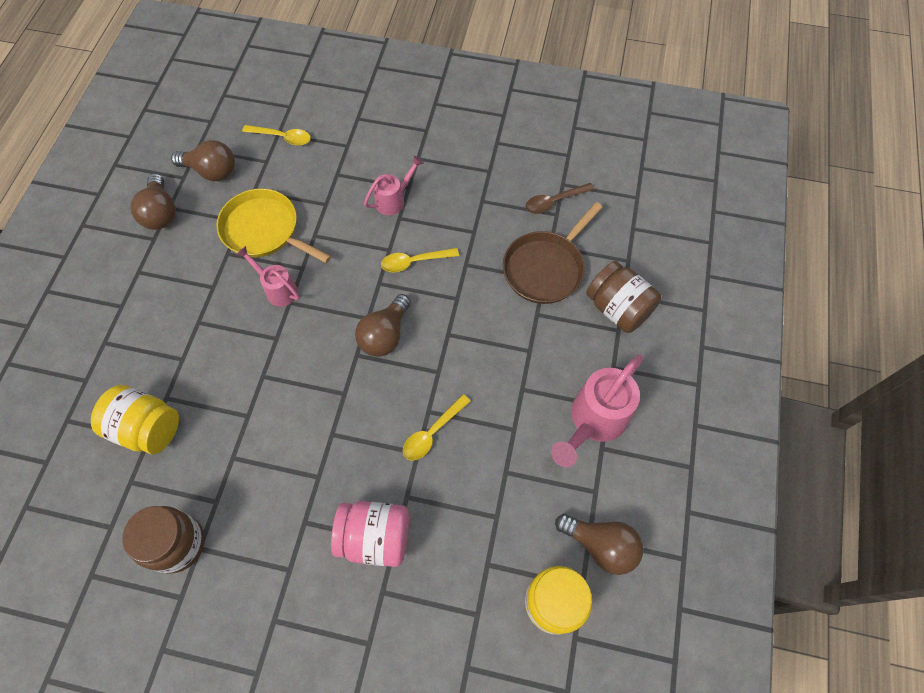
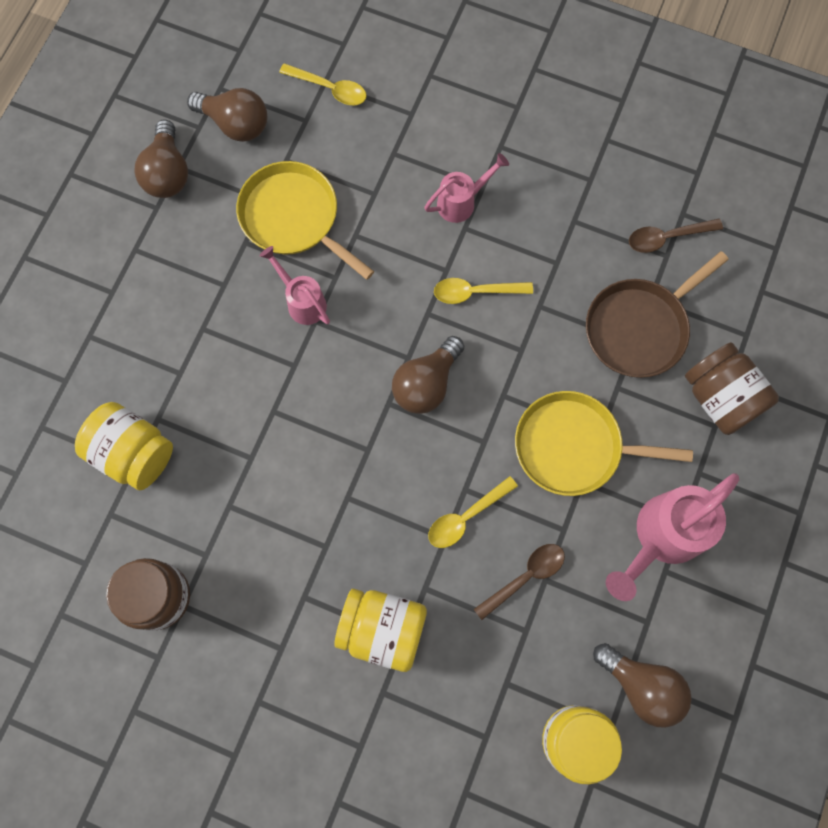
camera: 10 degrees right, 10 degrees up
pink jar [331,501,409,567] -> yellow jar [334,588,427,672]
none -> brown spoon [474,544,565,620]
none -> yellow pan [515,391,693,496]

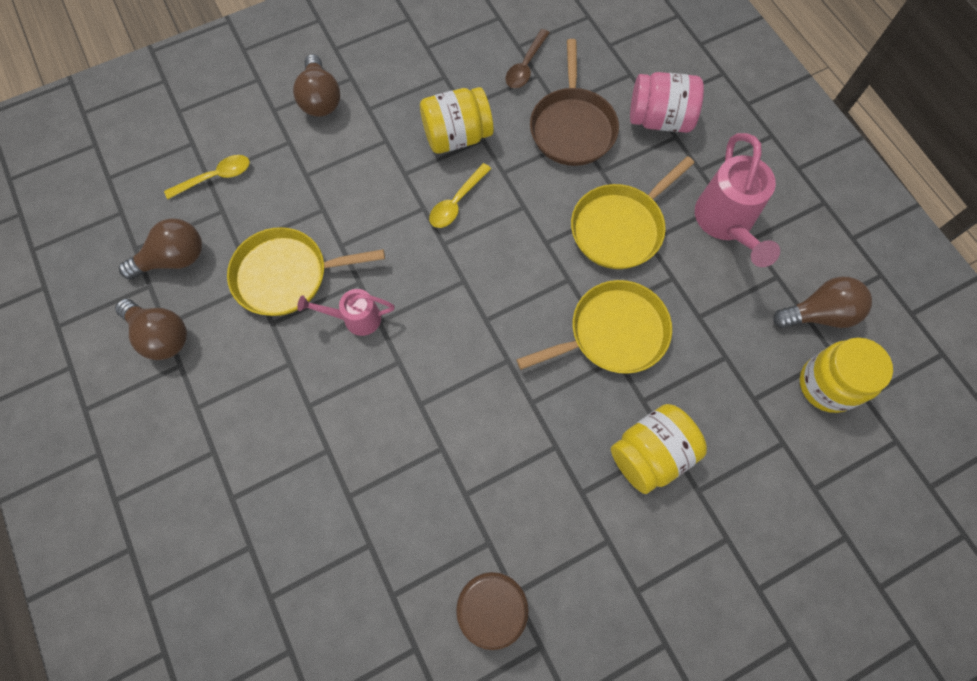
camera: 50 degrees left, 5 degrees down
yellow jar [75,402,173,490] -> yellow jar moved to [420,87,494,154]
brown light bulb [392,336,464,414] -> brown light bulb moved to [293,54,340,117]
pink watering can [424,153,509,223] -> none
yellow spoon [428,476,518,548] -> yellow pan [516,280,672,374]
brown spoon [474,544,565,620] -> none
brown jar [685,342,779,435] -> pink jar [630,72,704,133]

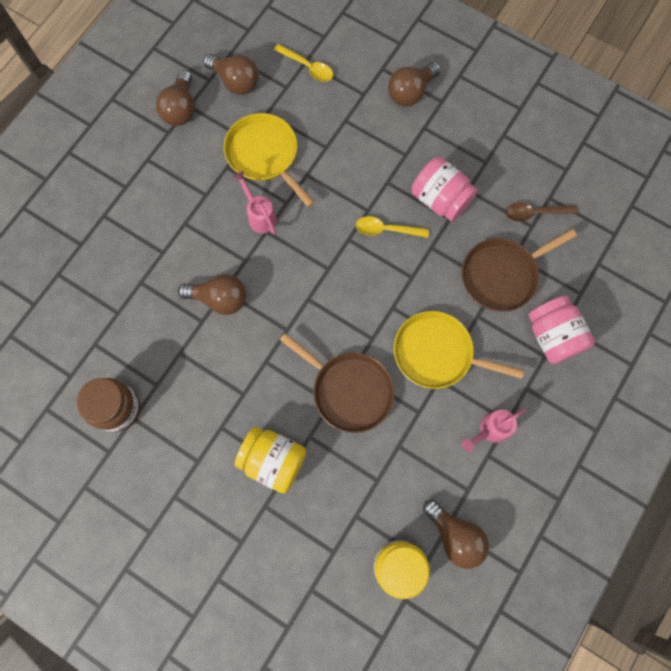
camera: 60 degrees right, 5 degrees up
yellow jar [420,87,494,154] -> pink jar [411,157,478,222]
yellow pan [516,280,672,374] -> brown pan [280,333,395,433]
pink watering can [695,133,780,267] -> pink watering can [462,408,526,452], size x0.58
none -> brown light bulb [178,274,246,315]

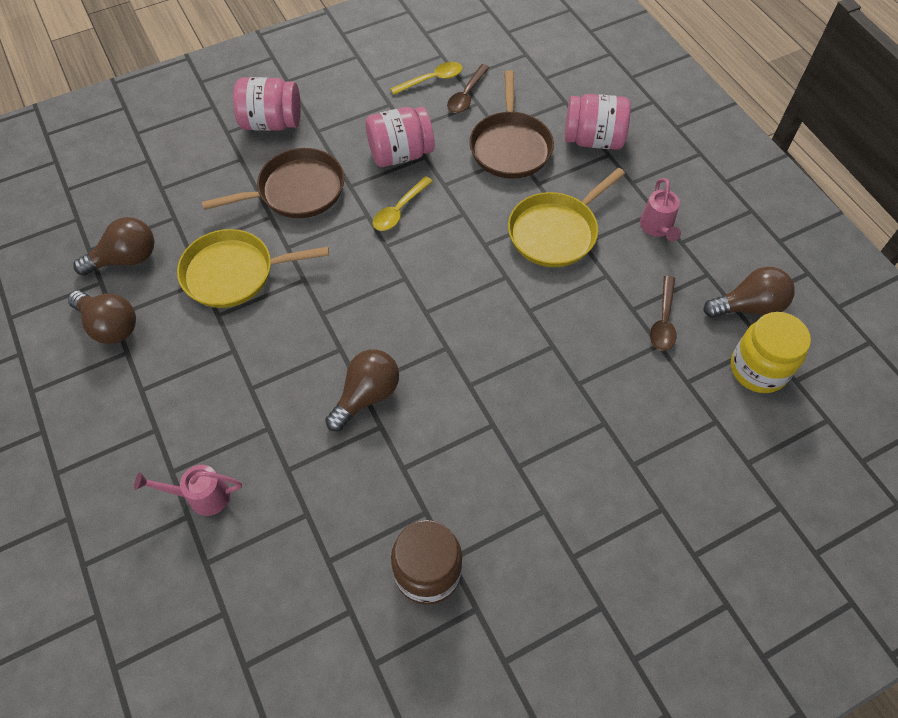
camera: 60 degrees left, 15 degrees down
pink watering can [233,171,277,234] -> pink watering can moved to [134,465,242,516]
yellow jar [235,426,307,493] -> none
yellow spoon [274,44,333,82] -> yellow spoon moved to [390,62,463,95]
brown pan [280,333,395,433] -> brown pan moved to [202,148,344,218]
brown light bulb [388,62,441,107] -> pink jar [233,77,301,131]
none -> brown spoon [650,276,676,351]

